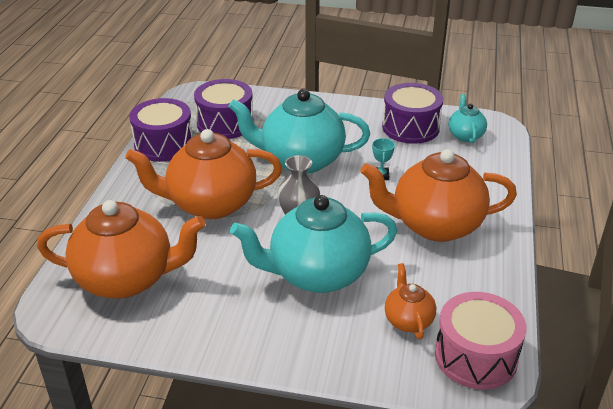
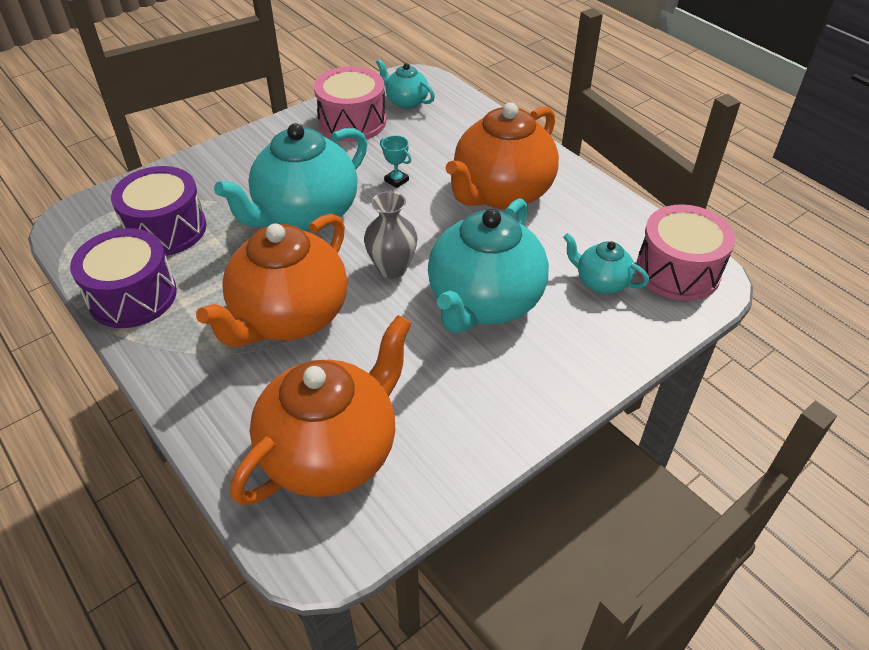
camera: 50 degrees left, 10 degrees up
purple drum [382,83,443,144] -> pink drum [314,66,386,142]
orange teapot [385,263,436,339] -> turquoise teapot [563,233,649,294]

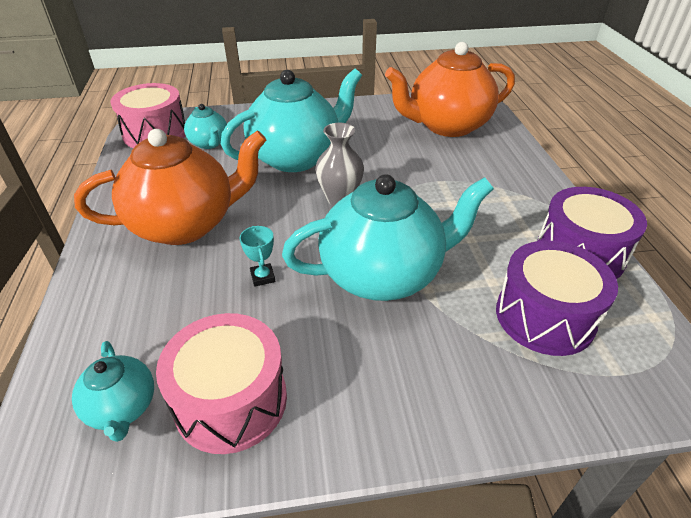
camera: 150 degrees left, 5 degrees down
orange teapot [196,214,347,347] -> none

